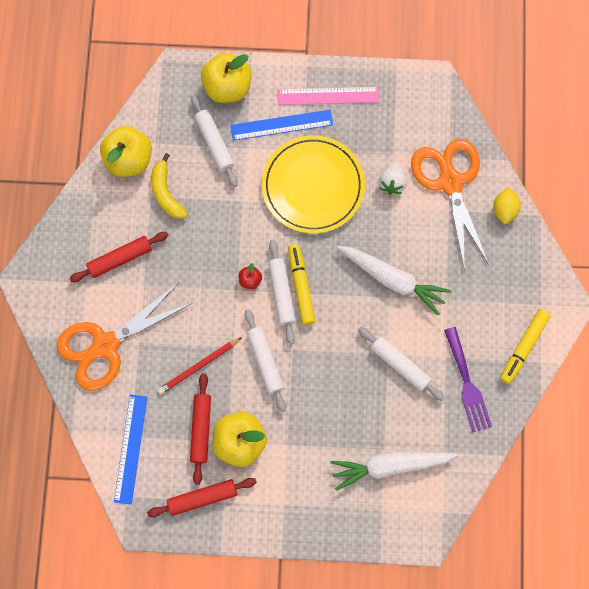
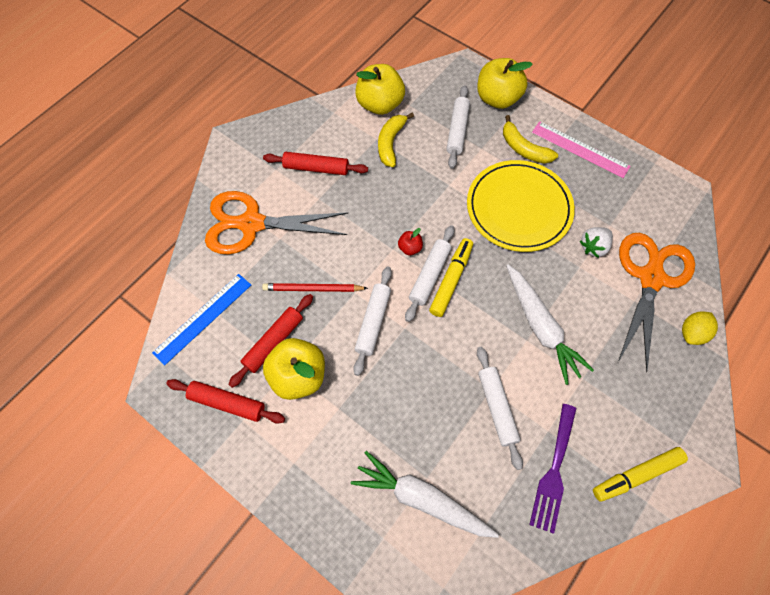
camera: 35 degrees right, 10 degrees down
blue ruler [231,110,333,141] -> yellow banana [503,115,558,163]

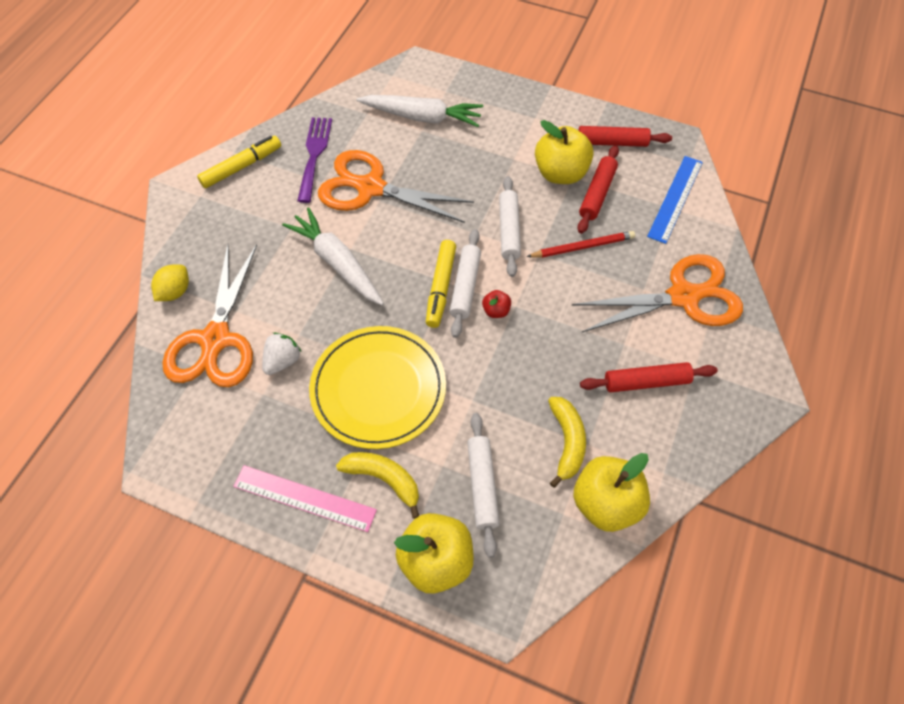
camera: 165 degrees right, 5 degrees down
white rolling pin [477,347,523,470] -> orange scissors [318,150,474,223]

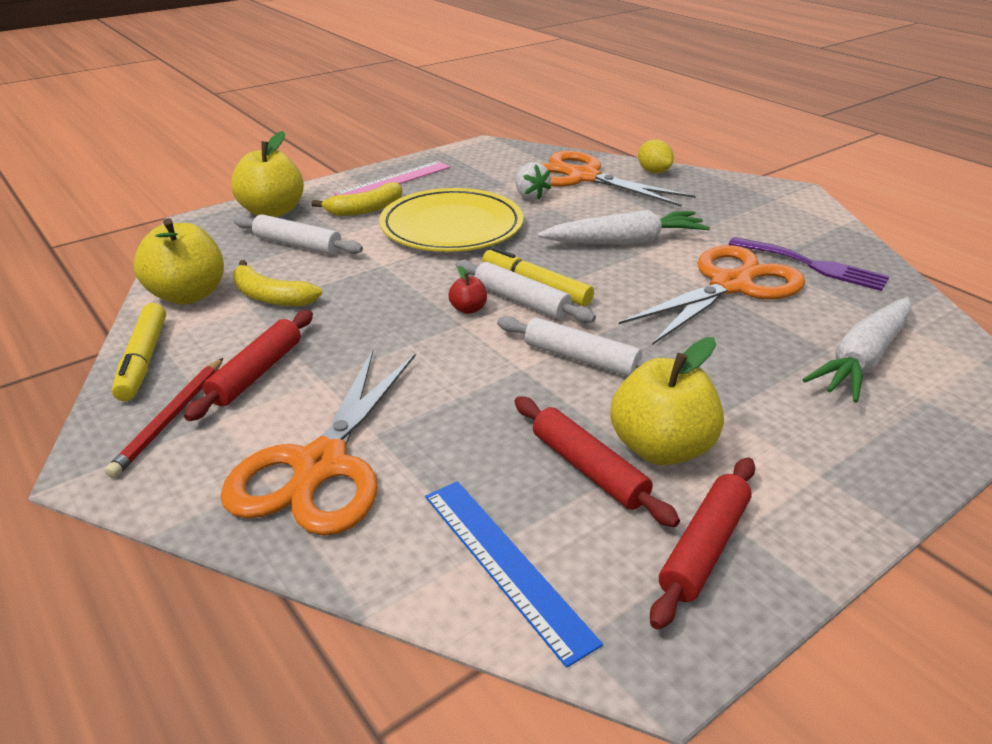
camera: 120 degrees right, 25 degrees down
yellow marker [197,136,281,188] -> yellow marker moved to [112,303,166,401]
red pencil [527,231,635,258] -> red pencil moved to [105,358,223,478]

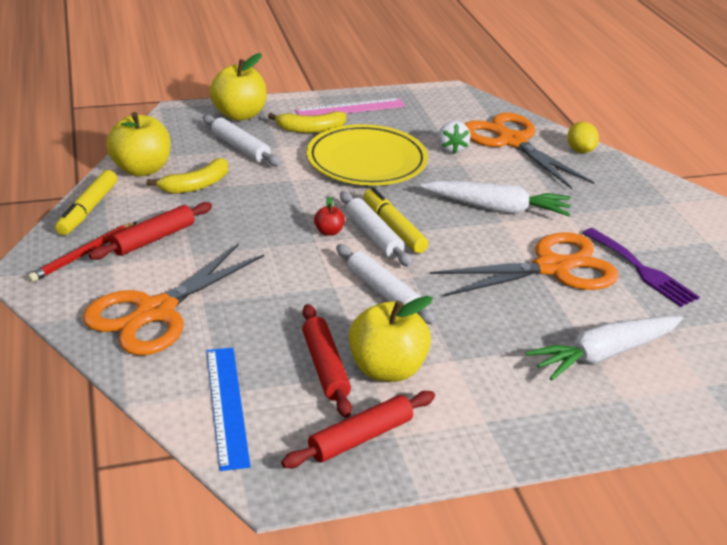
camera: 20 degrees right, 0 degrees up
yellow banana [233,260,322,306] -> yellow banana turned 90 degrees counterclockwise [146,158,228,194]

